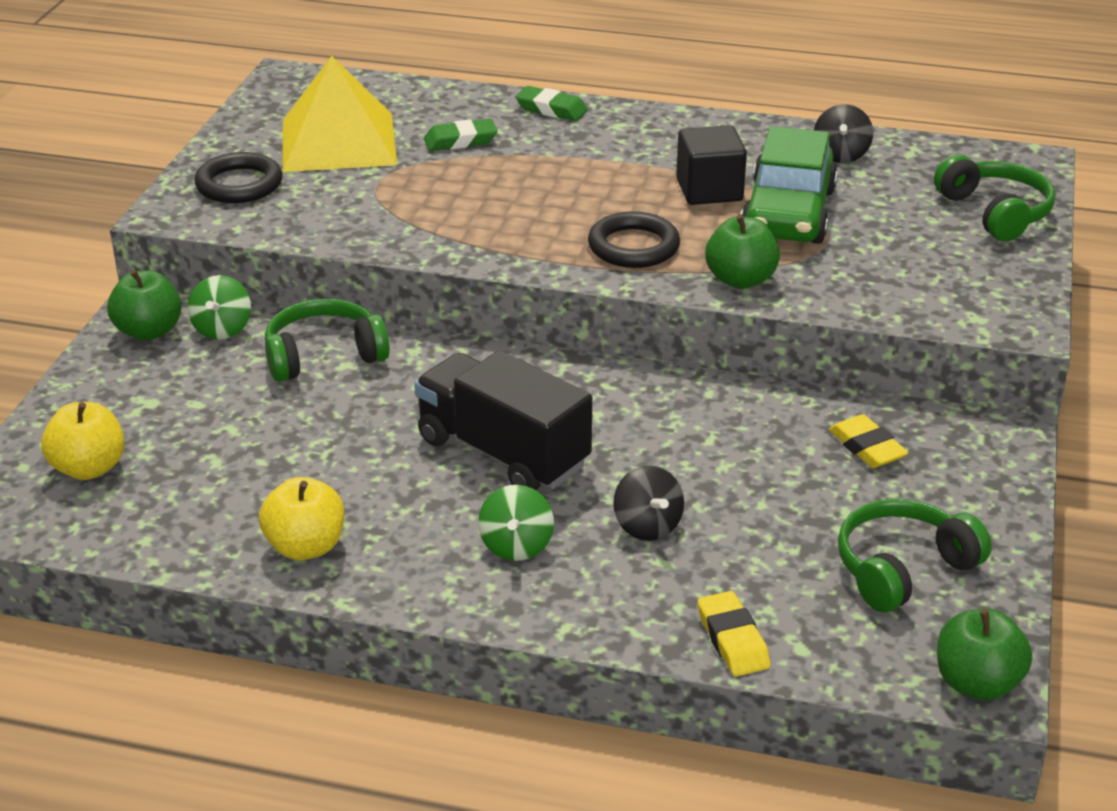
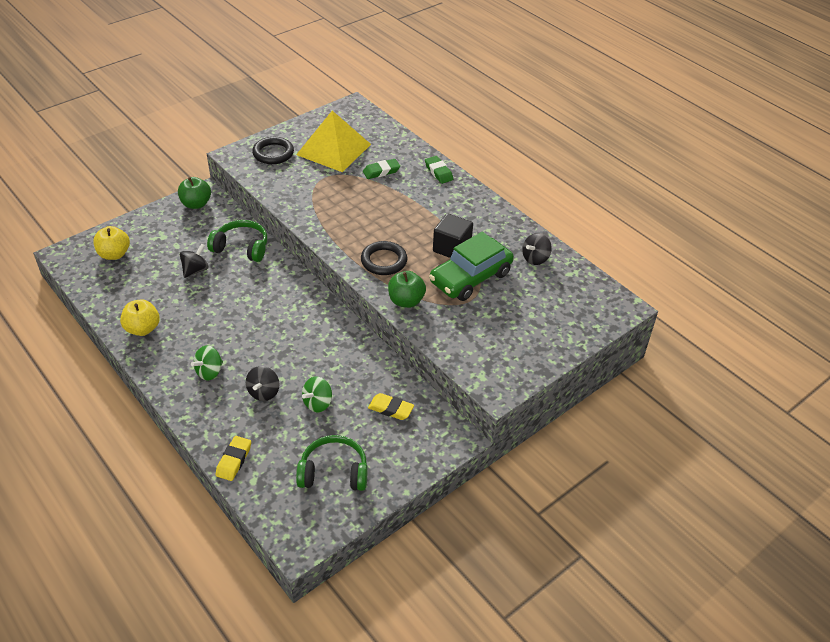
camera: 35 degrees right, 10 degrees up
green spinning top [188,275,251,340] -> green spinning top moved to [302,376,332,412]
black truck [414,350,592,491] -> none
green eraser [424,119,497,151] -> green eraser turned 45 degrees counterclockwise [363,159,400,179]
yellow eraser [829,414,908,468] -> yellow eraser turned 75 degrees counterclockwise [368,393,414,420]
green headphones [934,154,1055,241] -> none
green apple [937,609,1032,700] -> none
none -> black spinning top [180,244,209,278]

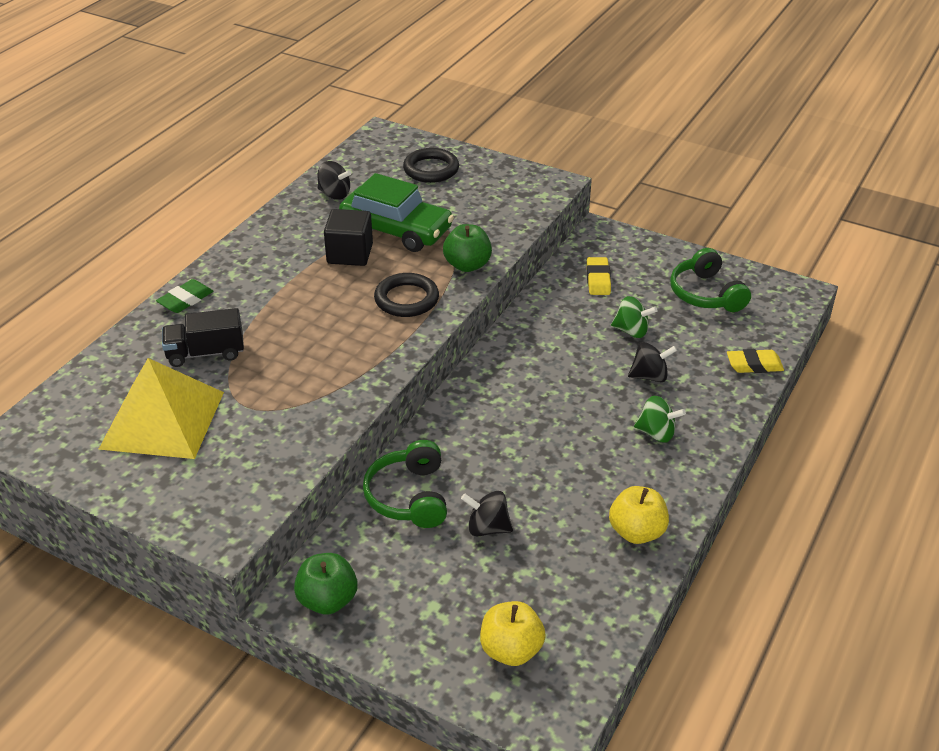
camera: 110 degrees left, 5 degrees down
black ring [252,137,294,164] -> black ring moved to [403,148,459,183]
green eraser [363,159,400,179] -> black truck [162,308,244,367]

